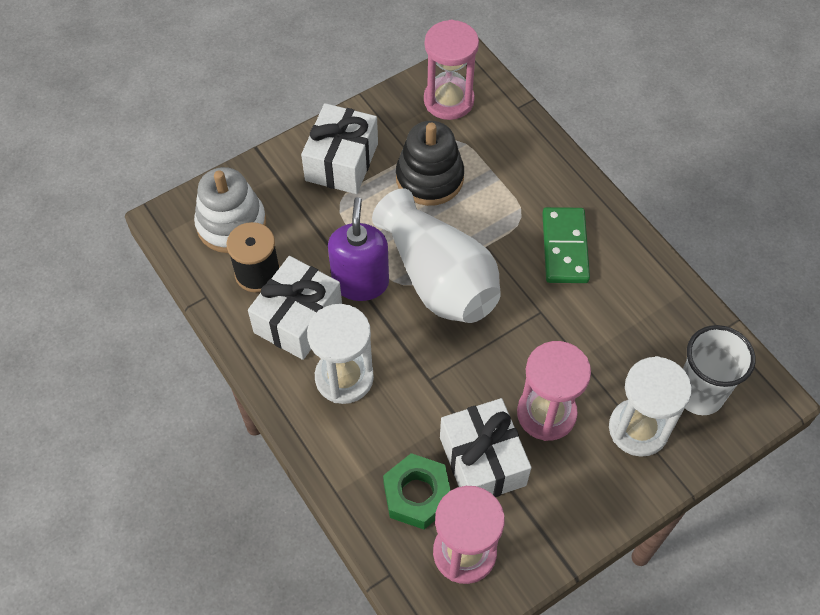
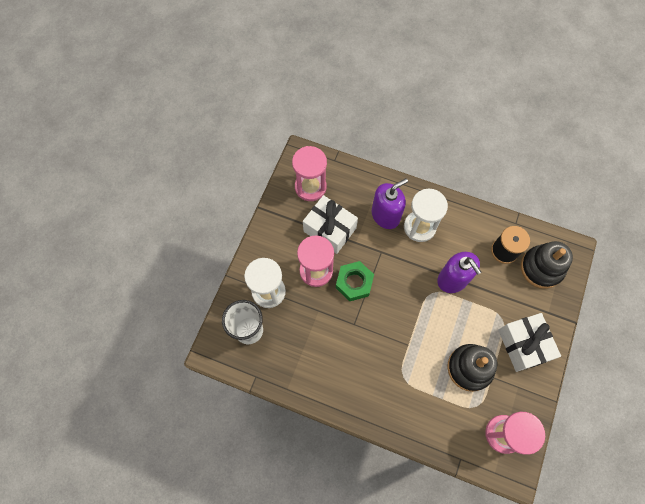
camera: 145 degrees right, 10 degrees up
white stacking toy [194,167,266,253] -> black stacking toy [521,241,573,289]
white gift [248,256,342,360] -> none
white vase [372,188,501,323] -> none
green nut [383,453,451,529] -> green nut moved to [336,261,374,301]
green domino [542,207,590,283] -> none
none -> purple soap dispenser [372,178,408,229]

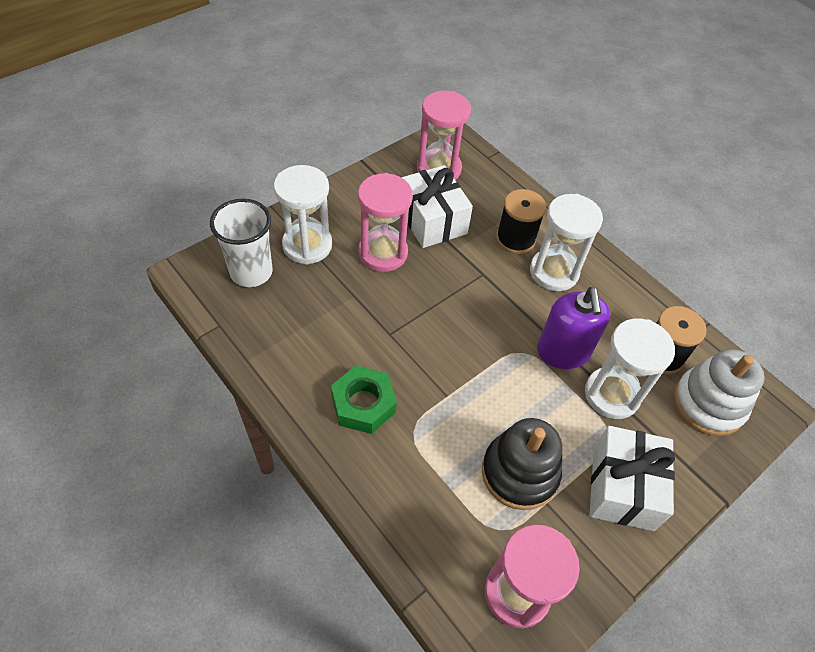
camera: 25 degrees right, 15 degrees down
green nut [336,261,374,301] -> green nut moved to [331,365,397,434]
purple soap dispenser [372,178,408,229] -> black spool [496,189,546,254]
black stacking toy [521,241,573,289] -> white stacking toy [673,349,765,436]
none -> white hourglass [585,318,675,419]

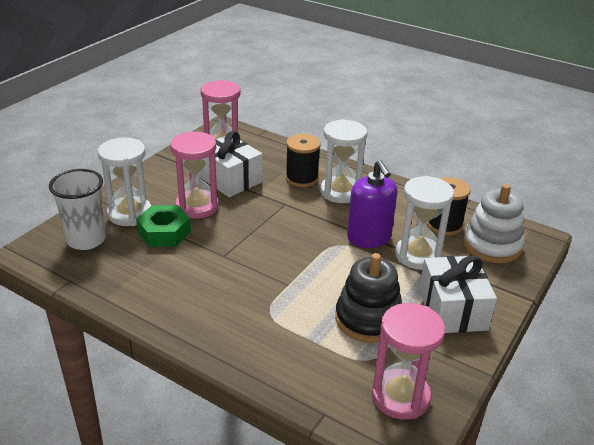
camera: 15 degrees left, 20 degrees down
green nut [331,365,397,434] -> green nut moved to [136,205,191,247]

